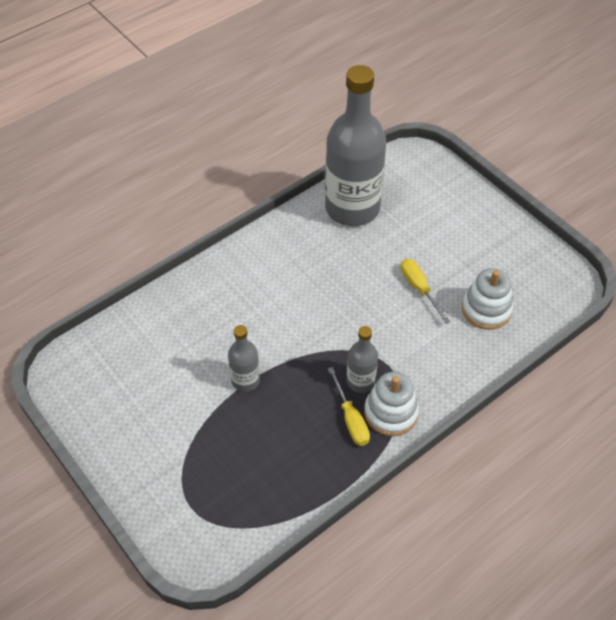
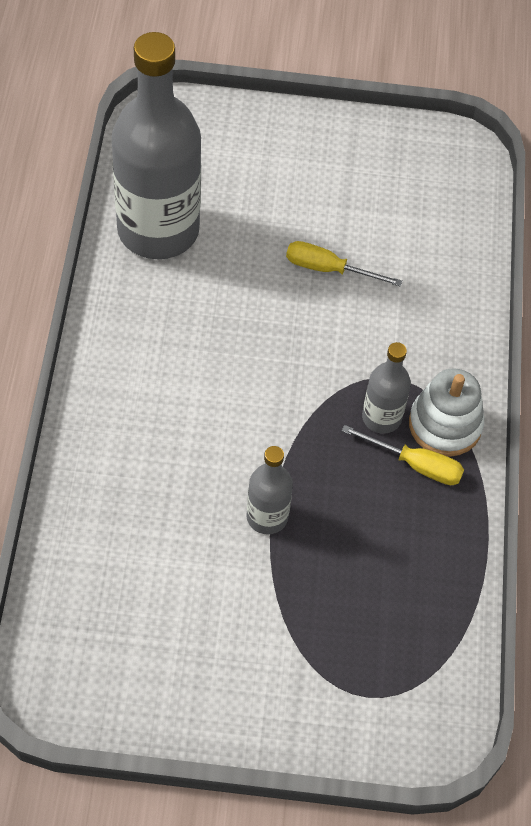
camera: 50 degrees left, 5 degrees up
white stacking toy [462,268,513,330] -> none

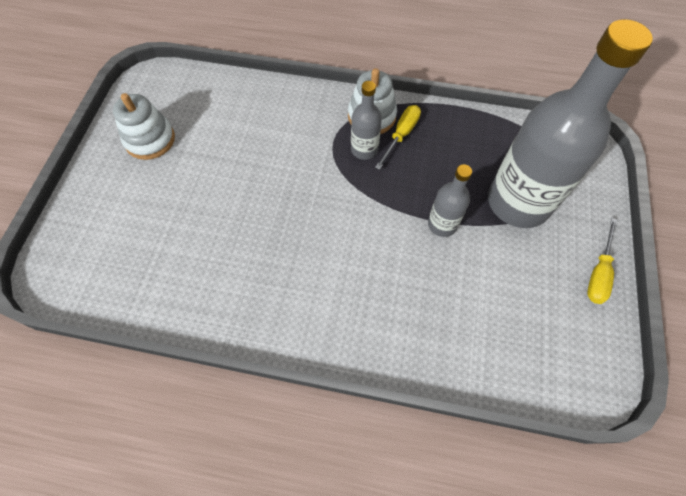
camera: 80 degrees left, 5 degrees up
grey bottle [112,32,201,259] -> grey bottle moved to [488,19,653,228]
yellow screwdriver [286,241,403,287] -> yellow screwdriver moved to [587,218,617,304]
none -> white stacking toy [113,93,175,160]

